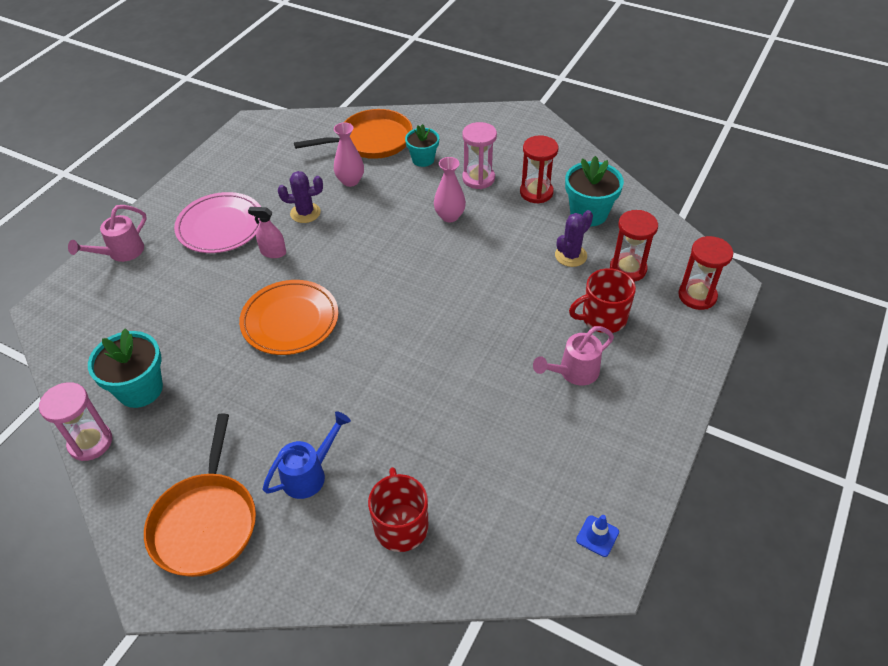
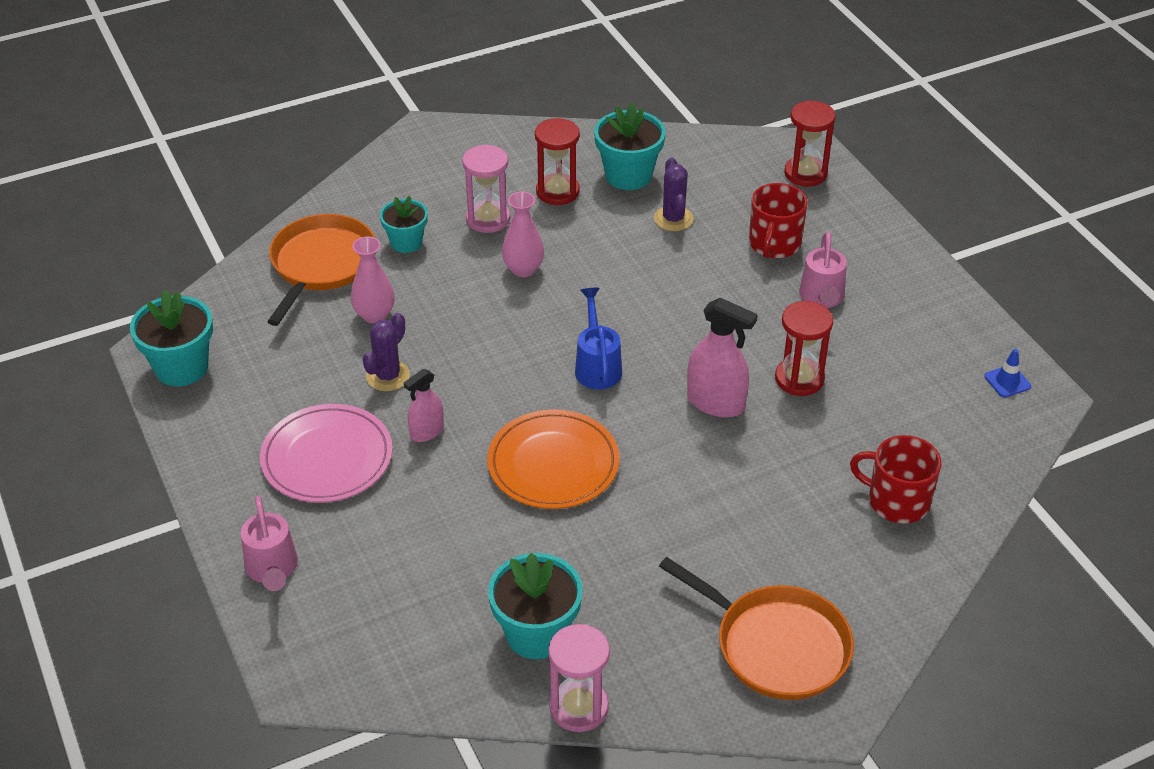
camera: 55 degrees left, 5 degrees down
blue watering can [263,411,351,499] -> blue watering can moved to [575,288,622,389]
red hourglass [610,210,658,282] -> red hourglass moved to [775,301,833,396]
none -> turquoise flower pot [130,290,213,386]
none -> pink spray bottle [687,298,758,418]

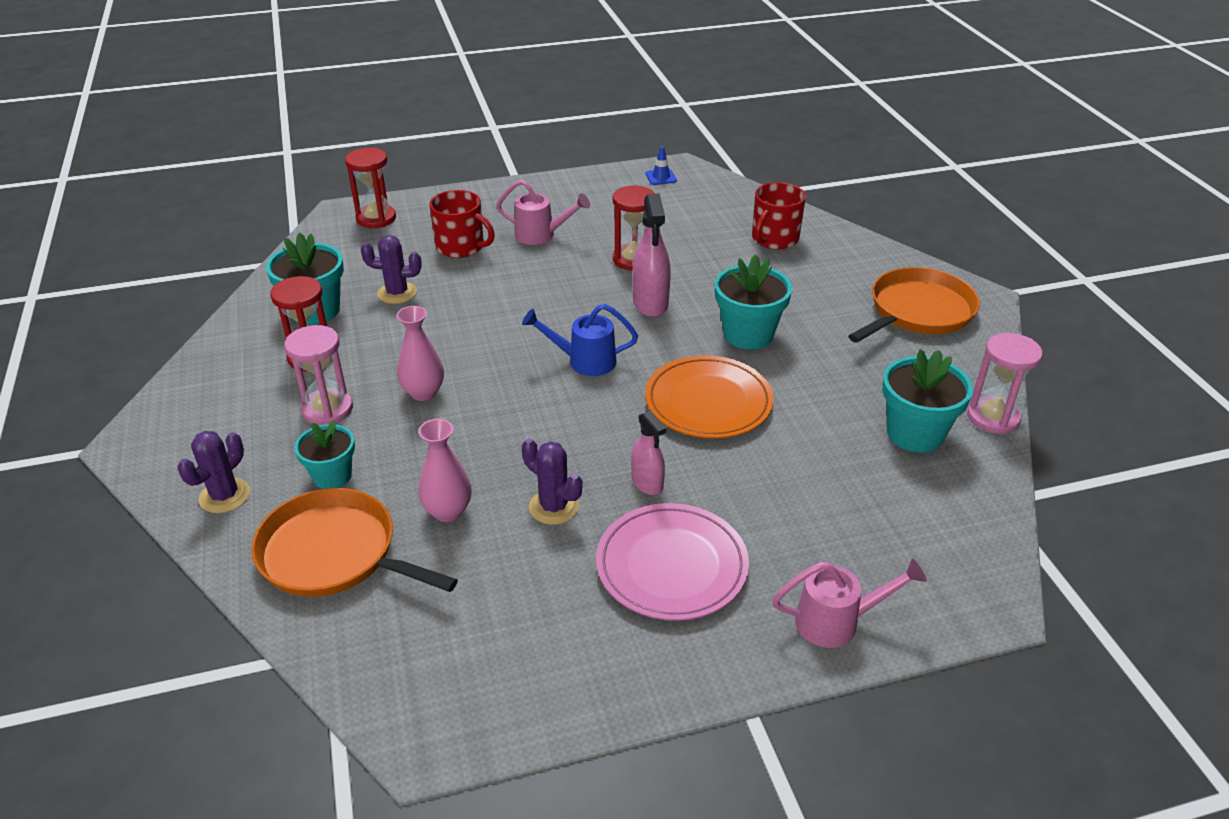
camera: 80 degrees left, 5 degrees down
turquoise flower pot [130,290,213,386] -> turquoise flower pot moved to [715,254,792,349]
pink spray bottle [687,298,758,418] -> pink spray bottle turned 135 degrees clockwise [632,193,671,317]
none -> purple cactus [177,431,250,513]

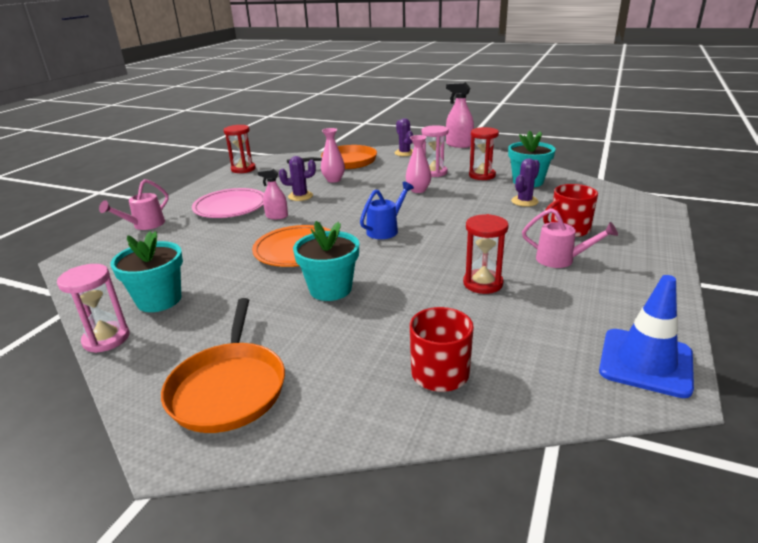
camera: 130 degrees right, 10 degrees down
turquoise flower pot [294,420,355,489] -> none
red hourglass [345,148,396,228] -> red hourglass moved to [224,125,256,173]
pink watering can [496,180,590,245] -> pink watering can turned 120 degrees counterclockwise [522,208,618,268]
pink spray bottle [632,193,671,317] -> pink spray bottle moved to [446,82,474,148]
blue traffic cone [646,146,677,185] -> blue traffic cone [599,275,694,398], size x2.26

